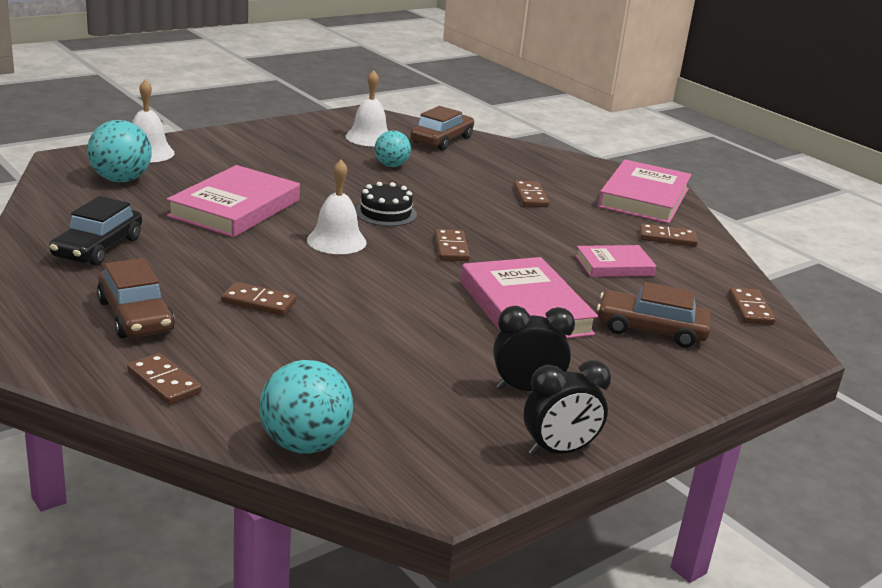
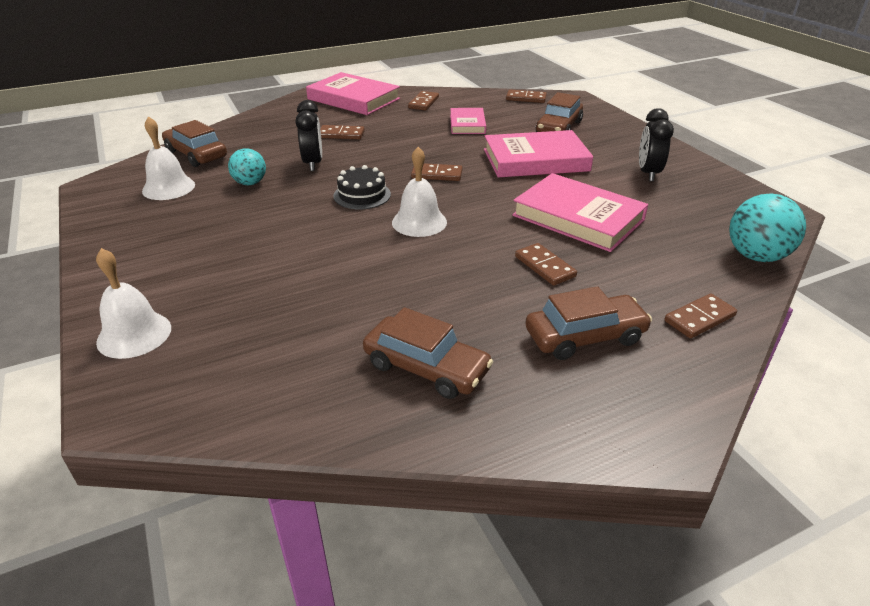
camera: 75 degrees left, 10 degrees up
black car [49,196,142,265] -> brown car [363,307,493,399]
turquoise ball [87,120,152,182] -> none
pink book [167,165,300,237] -> pink book moved to [512,173,648,252]
brown domino [221,282,297,316] -> brown domino turned 60 degrees counterclockwise [515,243,577,286]
black clock [524,360,611,456] -> black clock moved to [295,100,322,171]

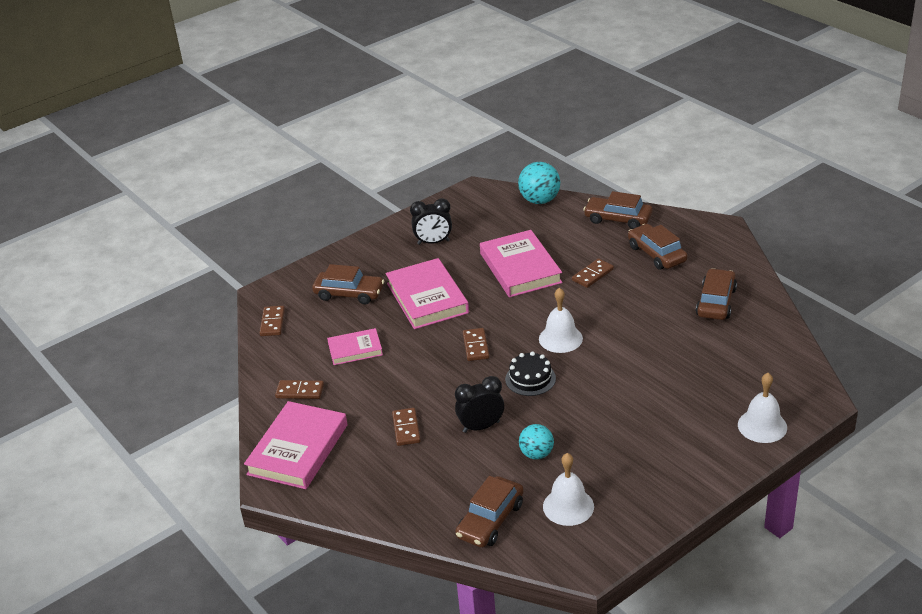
camera: 100 degrees left, 0 degrees up
pink book [512,173,648,252] -> pink book turned 45 degrees counterclockwise [480,230,562,298]
brown domino [664,294,737,338] -> brown car [583,191,652,229]

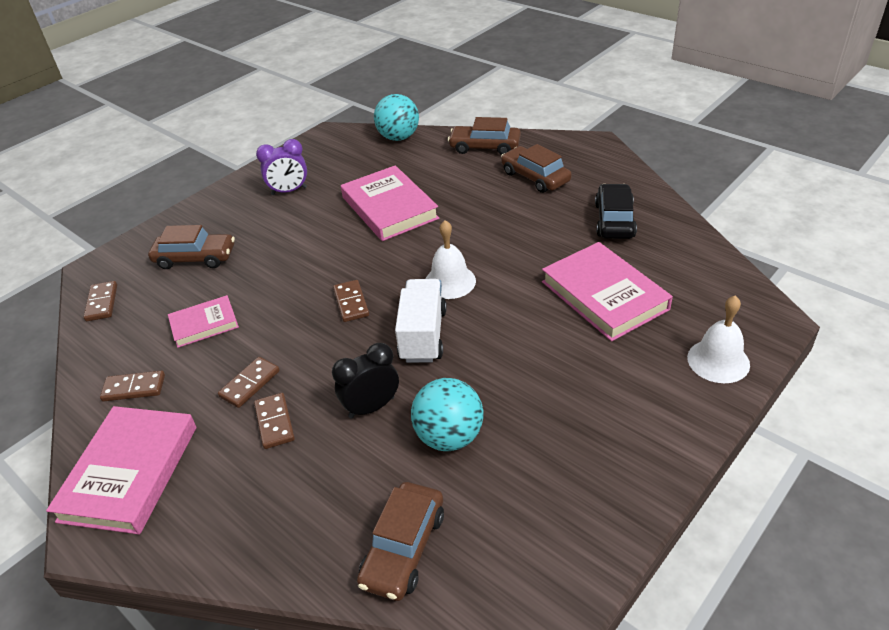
camera: 10 degrees left, 5 degrees up
pink book [386,258,469,329] -> pink book moved to [542,242,673,341]
black clock [410,198,452,245] -> purple clock [256,139,307,195]
black cake [505,352,556,396] -> white truck [395,279,447,363]
turquoise ball [519,424,554,460] -> turquoise ball [411,378,483,451], size x1.54
white bell [543,453,594,526] -> none
brown domino [572,258,614,288] -> brown domino moved to [218,357,280,408]
brown car [696,268,737,320] -> black car [595,184,637,239]

